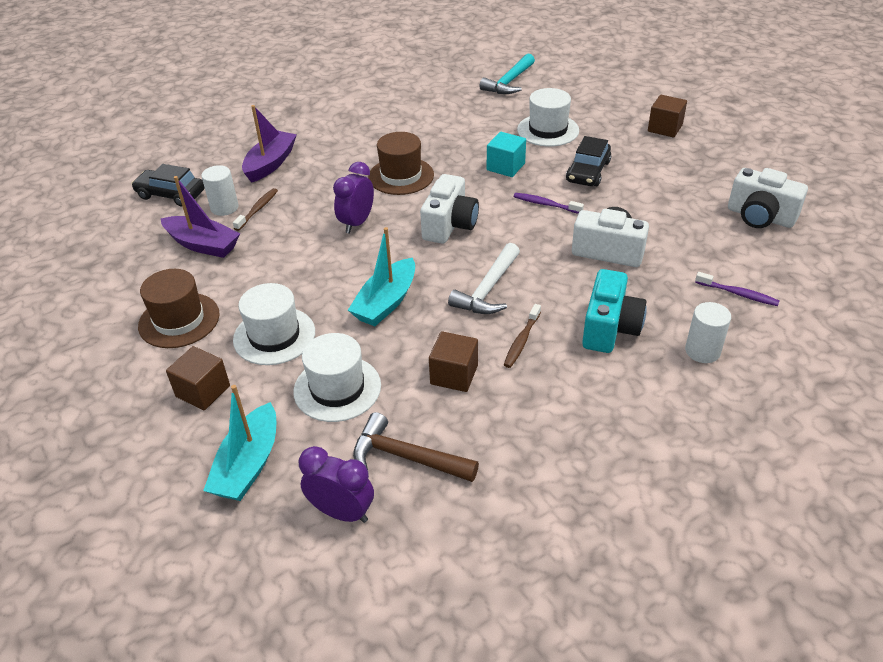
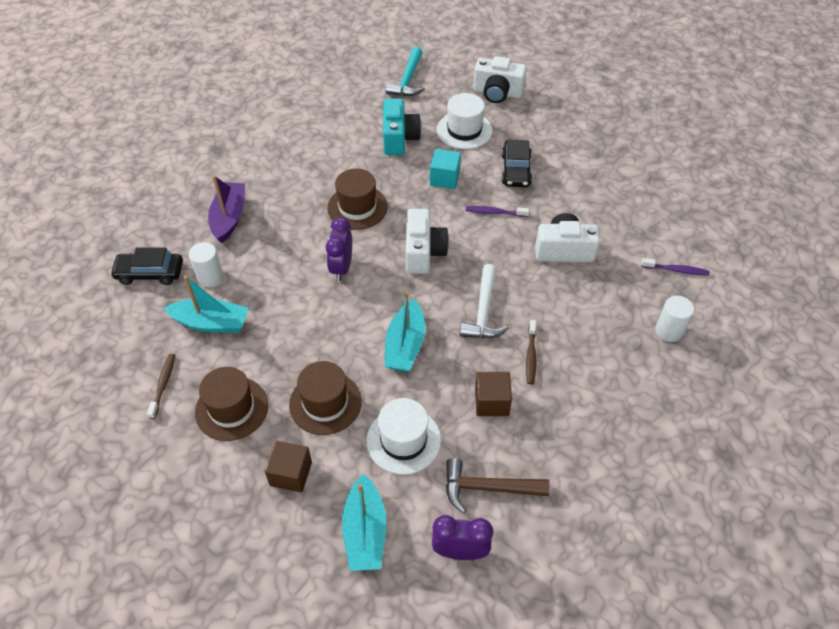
camera: 20 degrees left, 10 degrees up
purple boat [161,176,240,258] -> turquoise boat [164,275,249,333]
brown toothbrush [233,188,278,231] -> brown toothbrush moved to [147,354,175,419]
white hat [233,283,315,365] -> brown hat [289,361,362,435]
turquoise camera [582,269,647,353] -> turquoise camera moved to [383,98,421,155]
brown cube [648,95,687,137] -> none
white camera [728,168,808,228] -> white camera moved to [473,56,527,103]

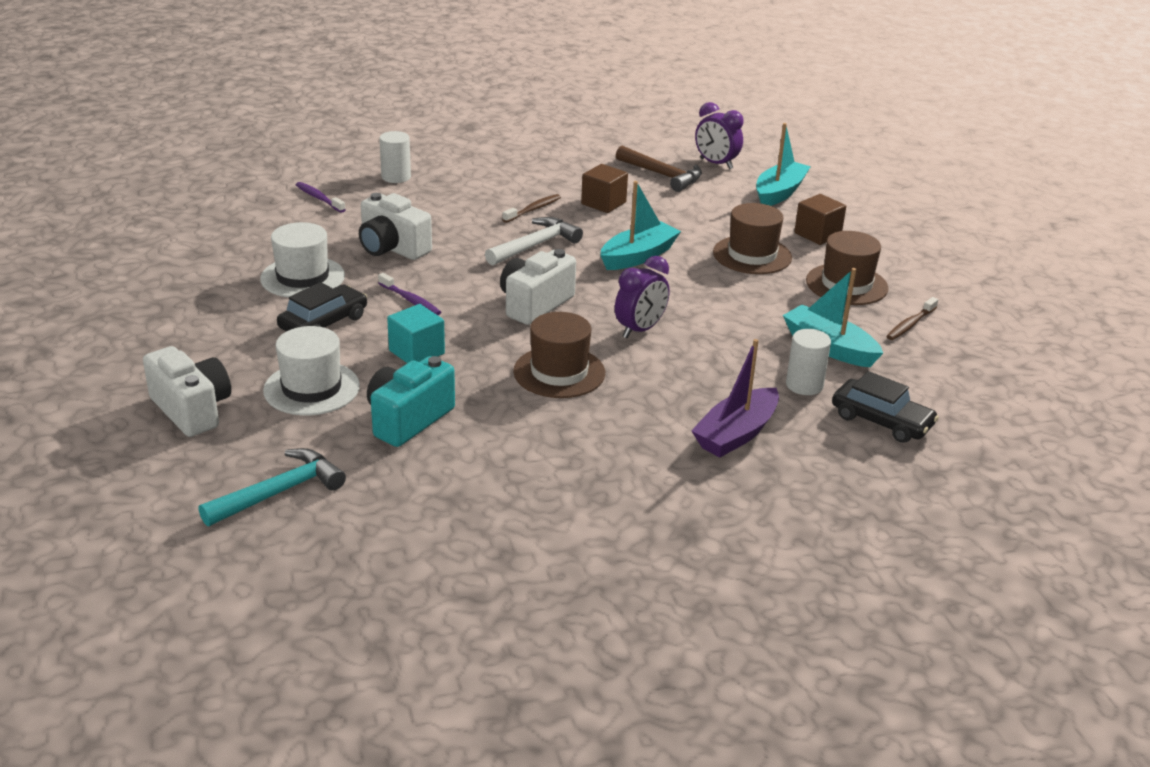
camera: 145 degrees left, 20 degrees down
white hat [366,398,441,475] -> white hat moved to [260,222,345,298]

